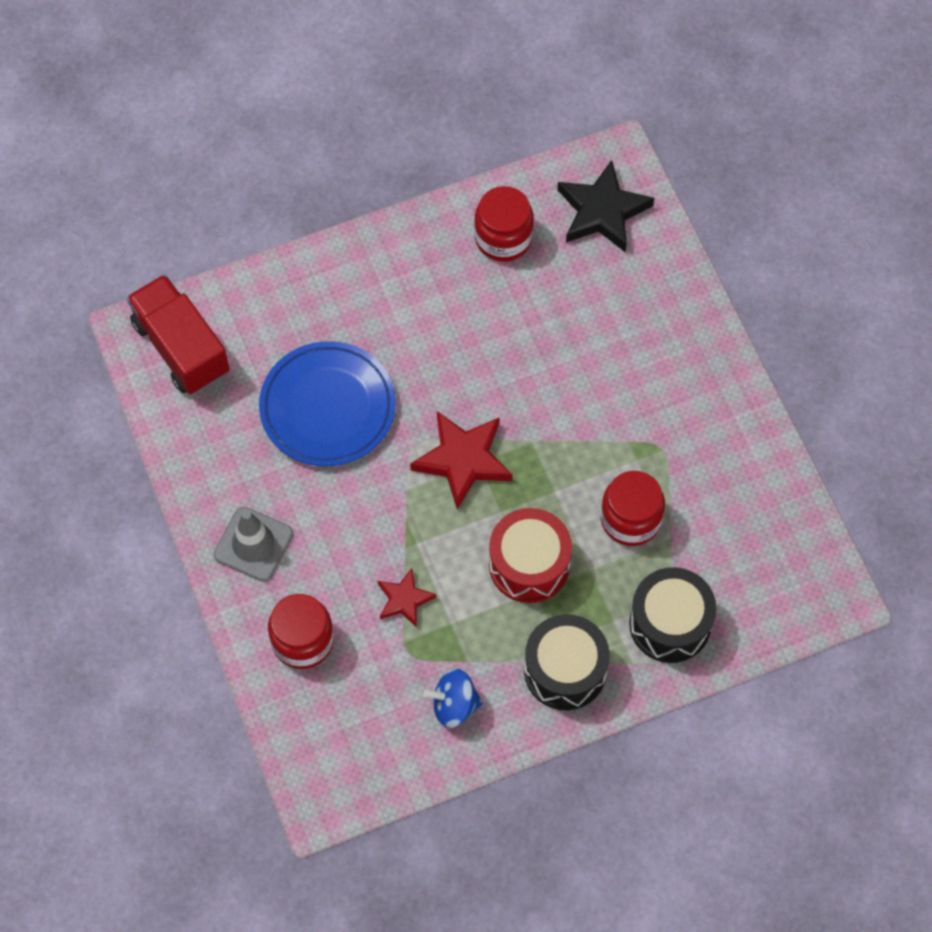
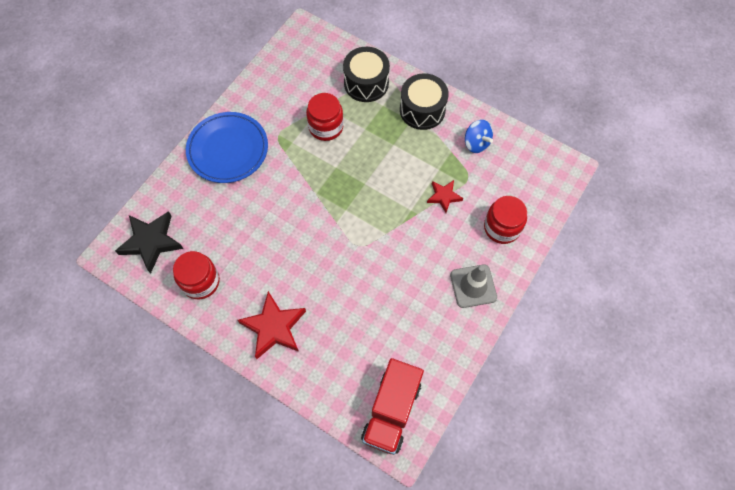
camera: 125 degrees left, 0 degrees up
blue plate [259,341,396,466] -> blue plate moved to [186,112,268,183]
red star [410,411,513,509] -> red star moved to [238,291,306,359]
red drum [489,508,572,603] -> none

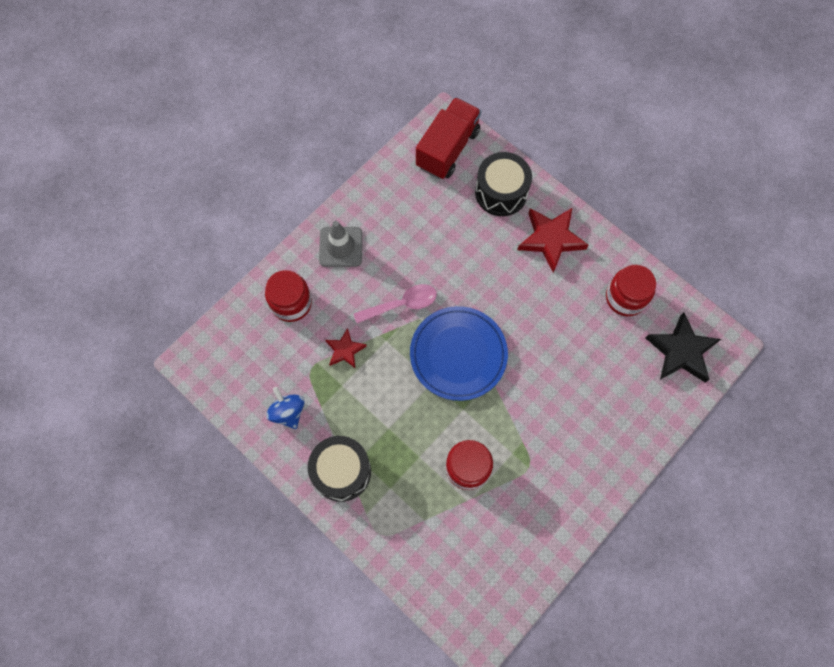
camera: 170 degrees left, 5 degrees up
blue plate [186,112,268,183] -> blue plate moved to [410,306,508,401]
black drum [343,47,390,102] -> black drum moved to [475,152,532,216]
none -> pink spoon [353,284,437,324]

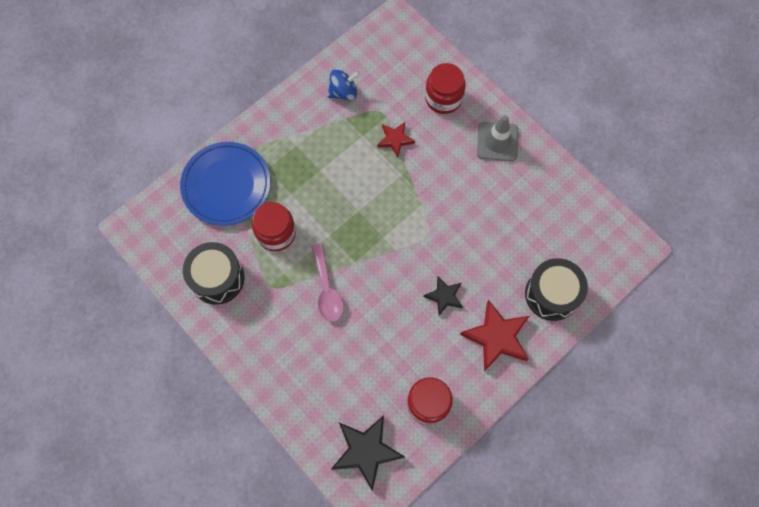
camera: 95 degrees right, 0 degrees up
black drum [308,436,371,502] -> black drum moved to [183,242,245,305]
pink spoon [353,284,437,324] -> pink spoon moved to [312,243,344,322]
blue plate [410,306,508,401] -> blue plate moved to [180,142,271,226]
red truck [416,97,481,179] -> none
none -> black star [424,276,463,315]

